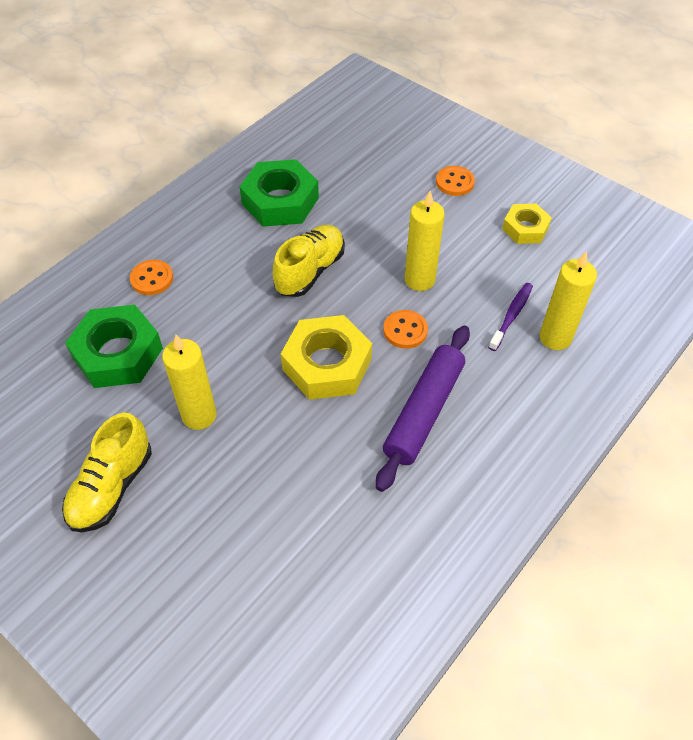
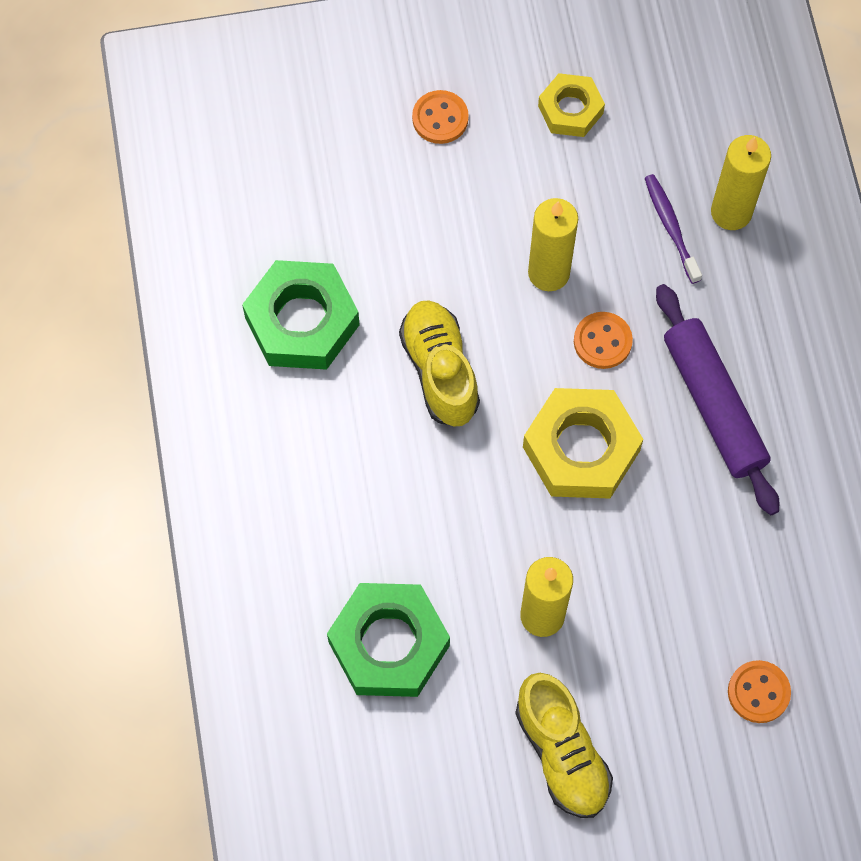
camera: 50 degrees left, 15 degrees up
orange button [130,260,173,295] -> orange button moved to [728,660,791,723]

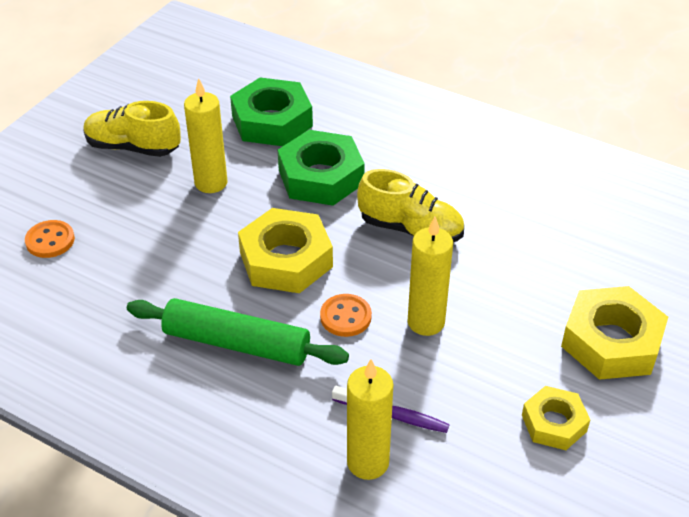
camera: 130 degrees right, 25 degrees down
green nut [242,260,360,370] -> green nut moved to [278,130,365,206]
orange button [412,90,469,144] -> yellow nut [561,286,668,380]
purple rolling pin [656,284,779,515] -> green rolling pin [127,298,349,366]

